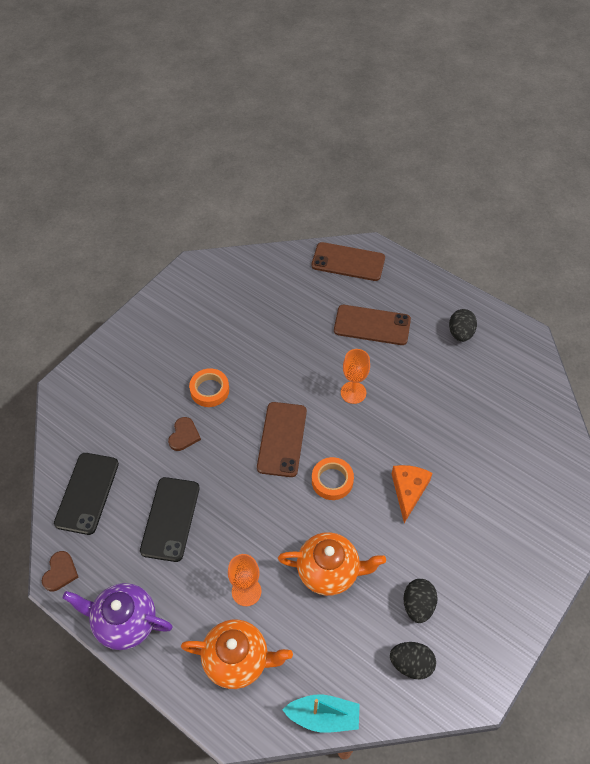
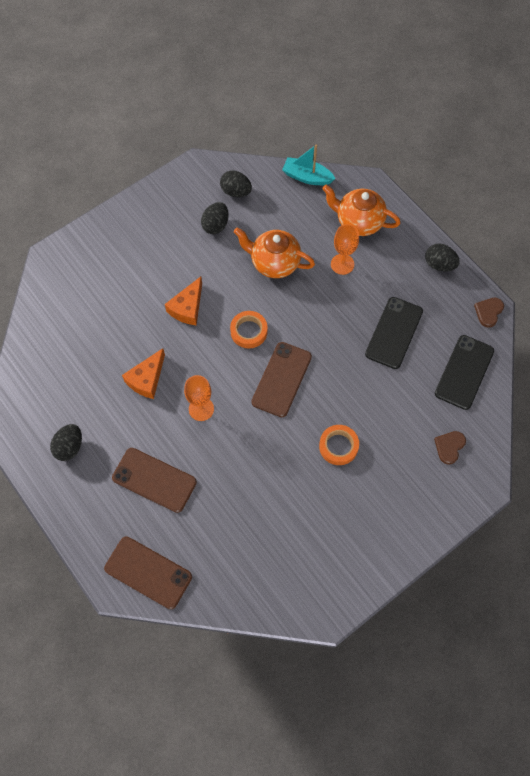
camera: 165 degrees left, 10 degrees up
purple teapot [63,583,173,650] -> black egg [425,243,460,271]
brown heart [168,417,201,451] -> brown heart moved to [434,431,466,464]
none -> orange cheese [122,348,165,399]

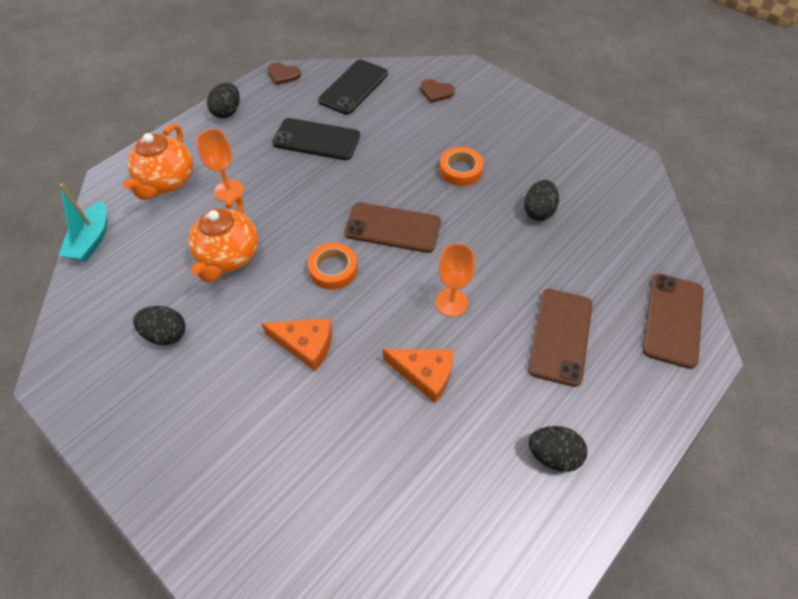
camera: 100 degrees left, 10 degrees down
black egg [220,170,252,197] -> black egg moved to [524,180,559,221]
black phone [435,335,494,410] -> black phone turned 75 degrees counterclockwise [318,60,388,115]

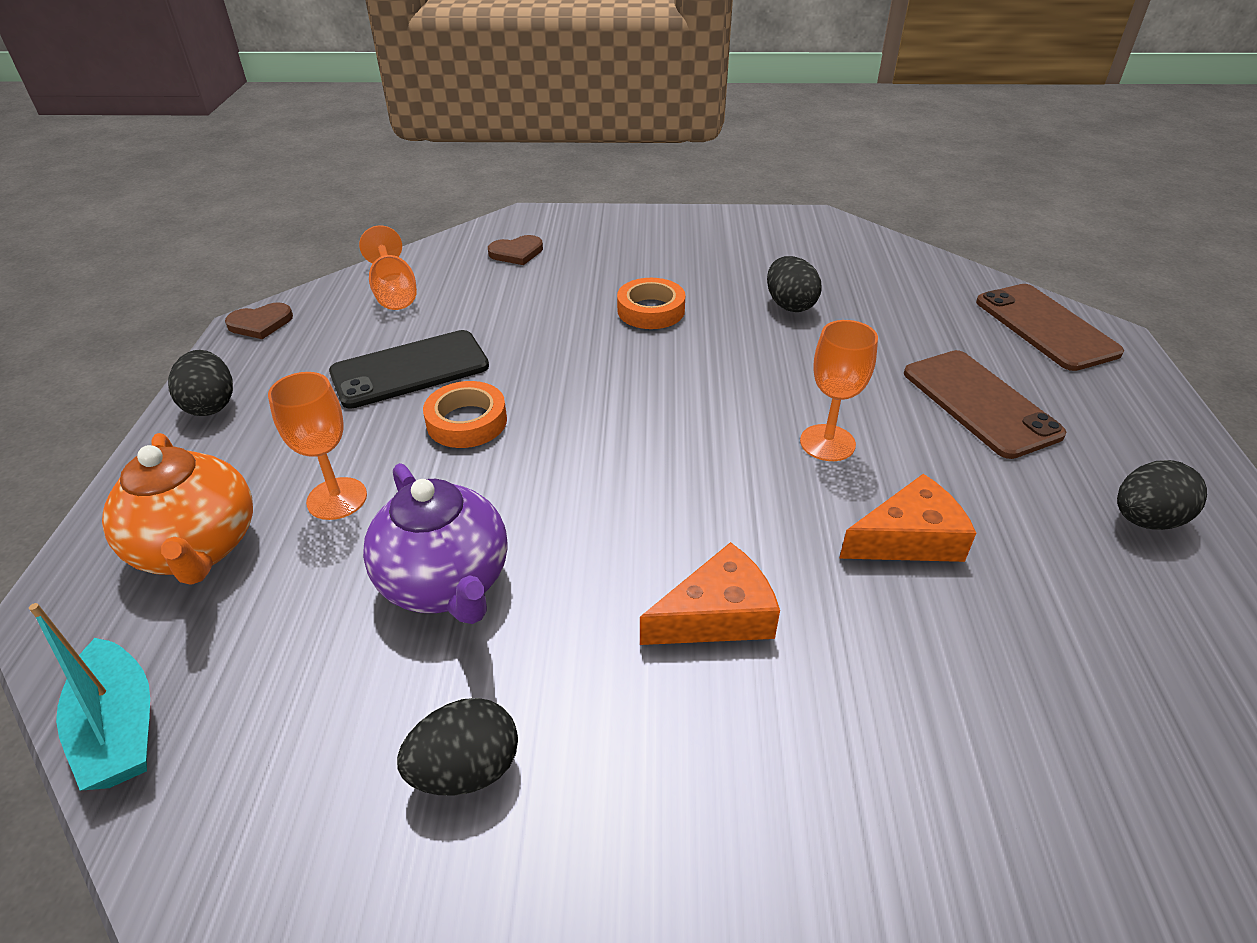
camera: 40 degrees left, 15 degrees down
orange teapot [188,194,258,283] -> purple teapot [363,463,508,624]
orange tape [308,243,358,290] -> orange tape moved to [423,381,507,448]
black phone [318,60,388,115] -> orange goblet [359,226,417,310]
brown phone [344,202,441,253] -> none

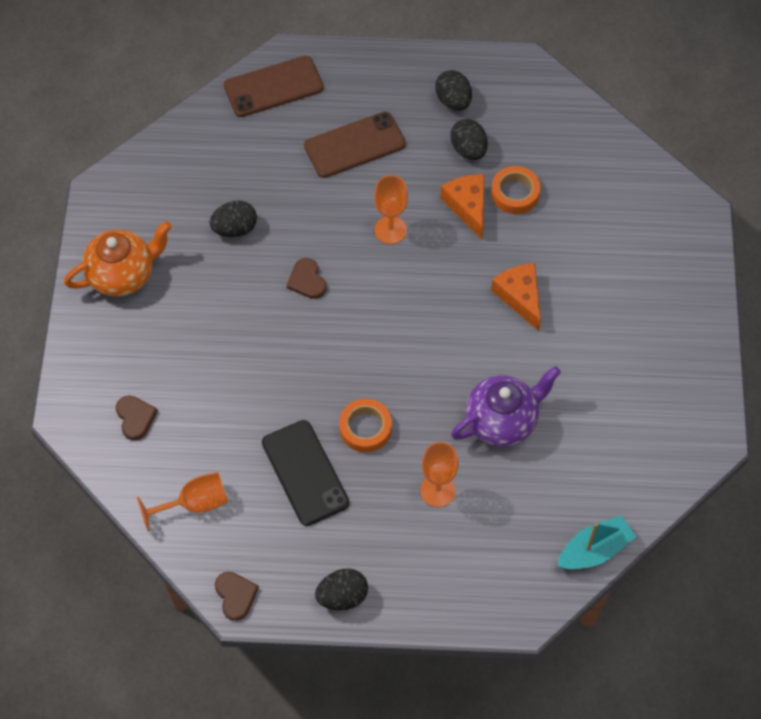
camera: 90 degrees left, 20 degrees up
orange teapot [102,433,253,585] -> orange teapot moved to [64,221,172,297]
black egg [397,698,518,796] -> black egg moved to [450,119,488,160]
orange tape [617,278,685,329] -> orange tape moved to [491,166,541,214]
none -> brown heart [287,258,327,299]

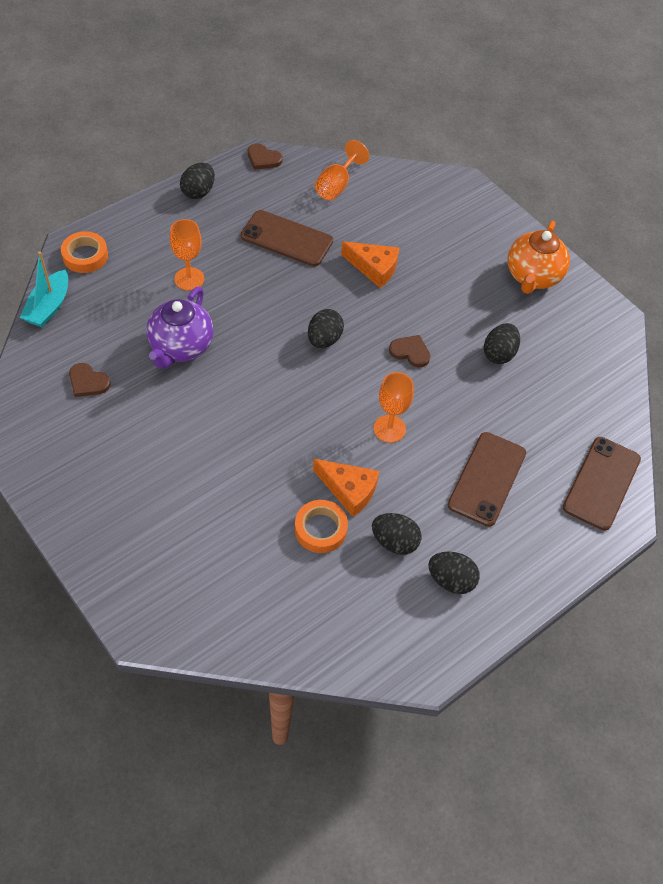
camera: 135 degrees right, 5 degrees down
brown heart [116,395,158,440] -> brown heart moved to [69,363,111,397]
black phone [262,420,349,526] -> brown phone [241,210,333,266]
orange tape [339,399,392,452] -> orange tape moved to [61,231,108,273]
orange cheese [491,263,541,331] -> orange cheese moved to [341,241,399,288]
none -> black egg [308,309,344,348]

